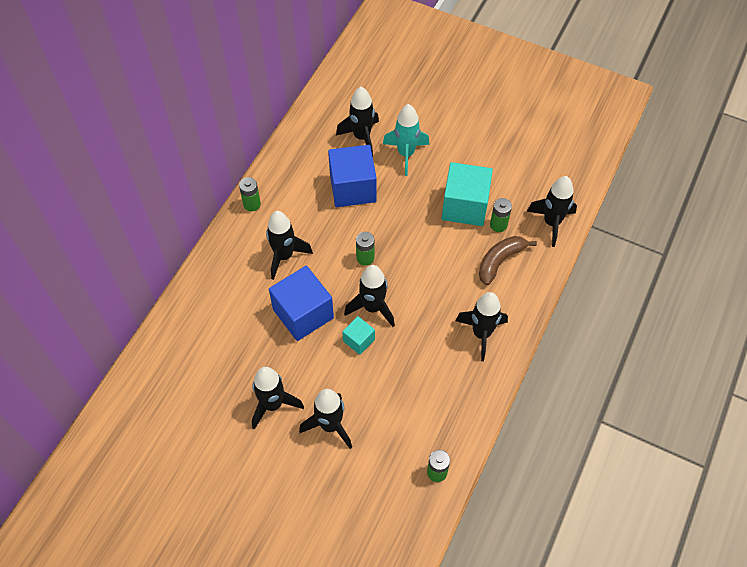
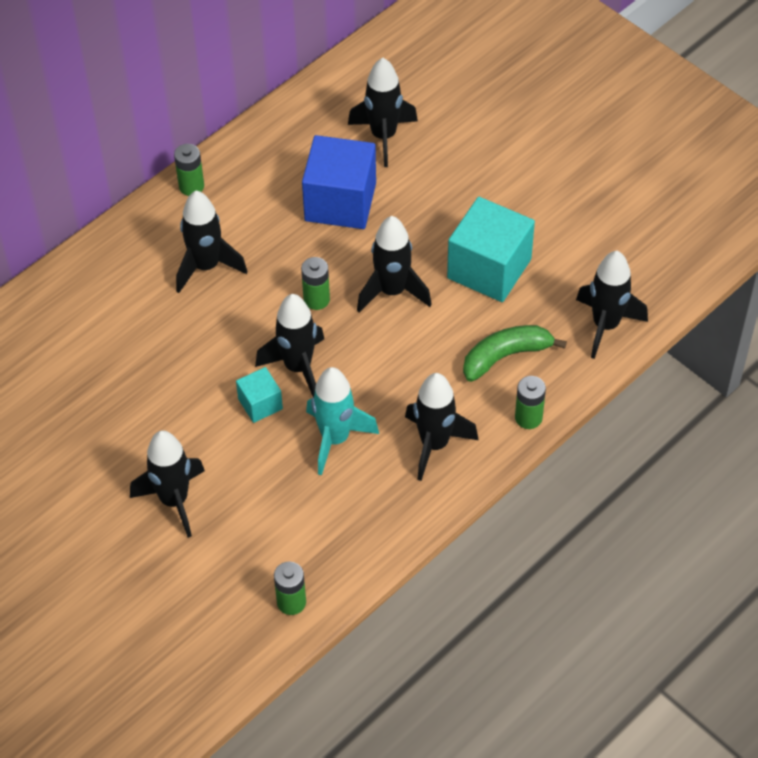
camera: 20 degrees right, 5 degrees down
black rocket [252,367,304,430] -> black rocket moved to [357,216,432,312]
blue cube [269,266,334,341] -> none
turquoise rocket [383,104,430,176] -> turquoise rocket moved to [306,367,379,475]
brown banana [479,236,537,285] -> green banana [463,325,567,382]
green battery [490,198,512,232] -> green battery moved to [515,376,546,429]

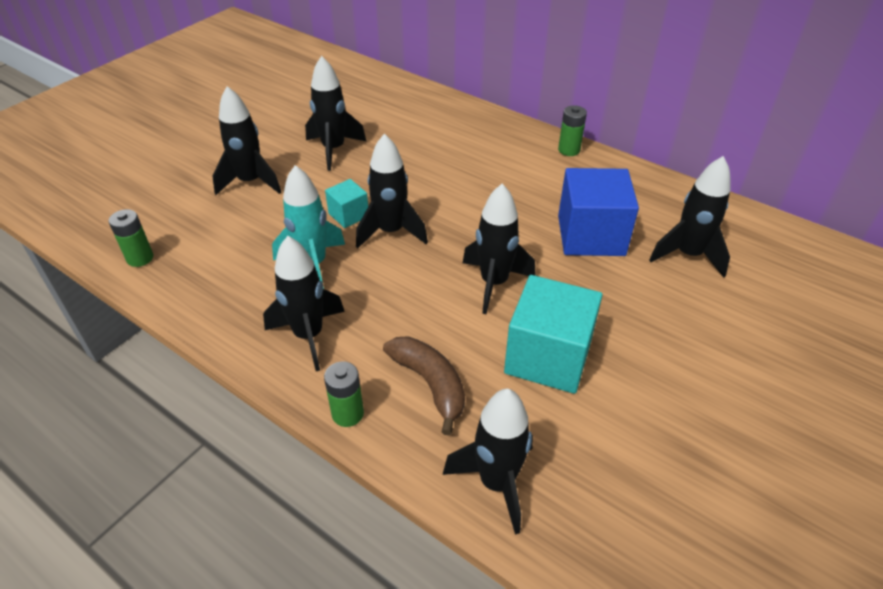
camera: 80 degrees right, 10 degrees down
black rocket [176,191,248,293] -> black rocket moved to [305,56,366,171]
green battery [301,257,330,310] -> none
green banana [463,325,567,382] -> brown banana [383,336,465,435]

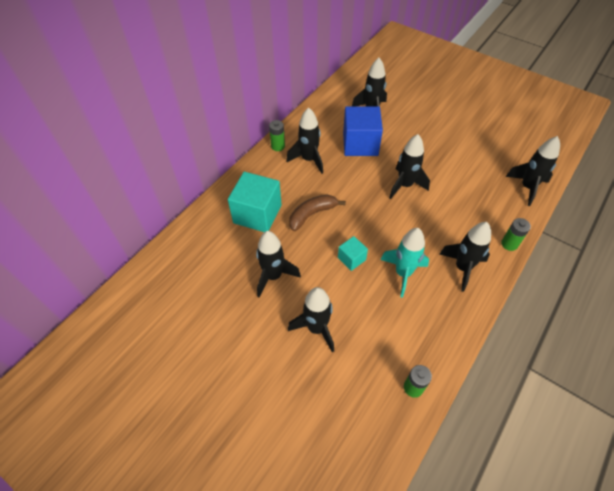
camera: 90 degrees left, 10 degrees up
black rocket [356,133,428,248] -> black rocket moved to [286,107,323,174]
brown banana [383,336,465,435] -> brown banana moved to [289,195,346,231]
turquoise cube [504,275,603,394] -> turquoise cube moved to [228,172,282,232]

